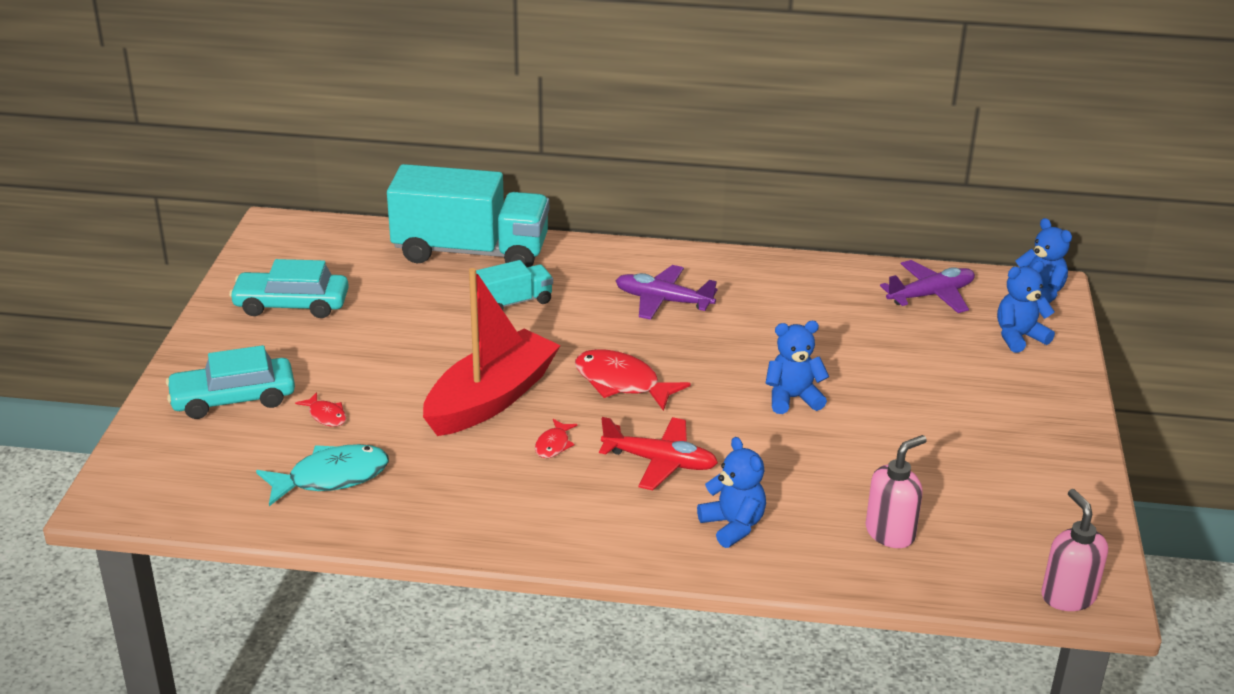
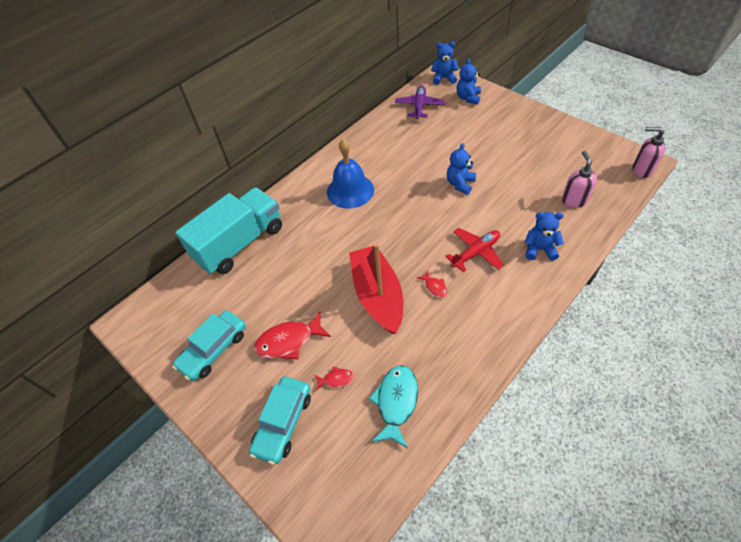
camera: 50 degrees left, 20 degrees up
turquoise truck [476,260,553,310] -> none
red fish [575,349,691,411] -> red fish moved to [254,312,331,359]
purple plane [615,265,718,320] -> blue bell [327,139,374,209]

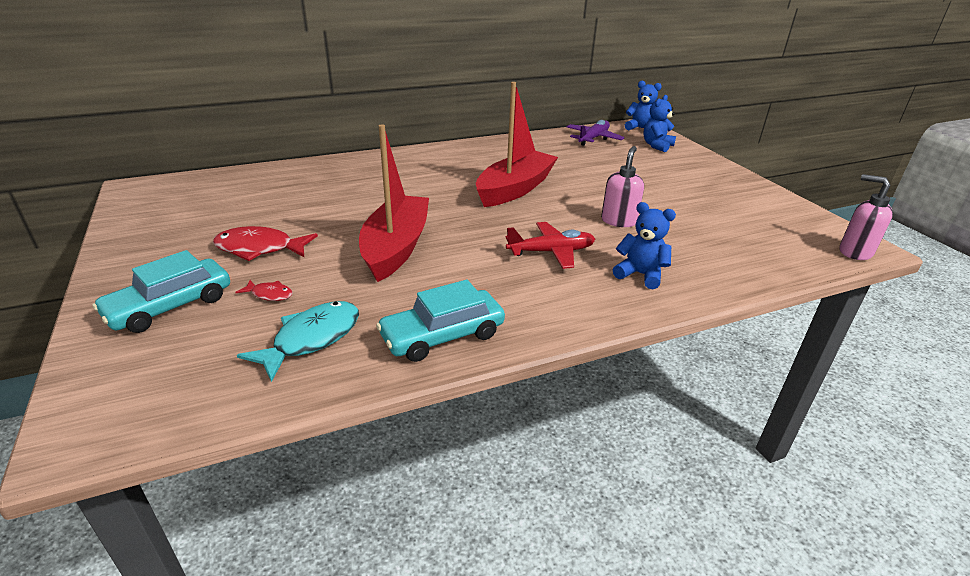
camera: 20 degrees right, 20 degrees down
turquoise car [172,310,246,381] -> turquoise car moved to [376,280,505,362]
turquoise truck [175,187,282,274] -> none
blue bell [327,139,374,209] -> none
red fish [417,271,448,298] -> none
blue teddy bear [447,143,476,195] -> none
pink soap dispenser [562,151,597,208] -> pink soap dispenser moved to [601,146,644,227]
none -> red boat [476,82,558,207]

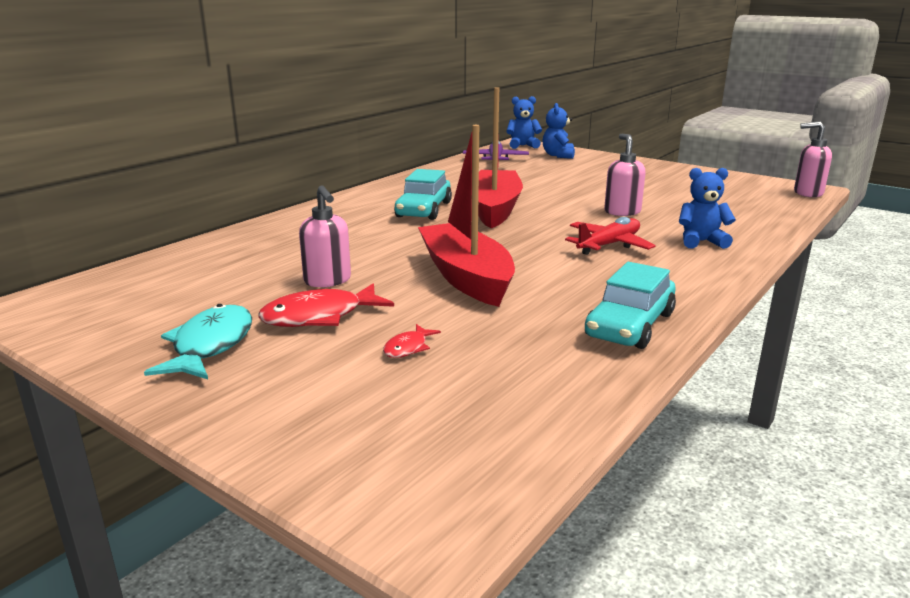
camera: 30 degrees left, 10 degrees down
turquoise car [92,250,230,333] -> turquoise car moved to [394,169,452,220]
red fish [236,280,293,301] -> red fish turned 135 degrees clockwise [383,324,441,358]
turquoise fish [237,301,359,382] -> turquoise fish moved to [144,304,252,379]
none -> pink soap dispenser [299,185,351,287]

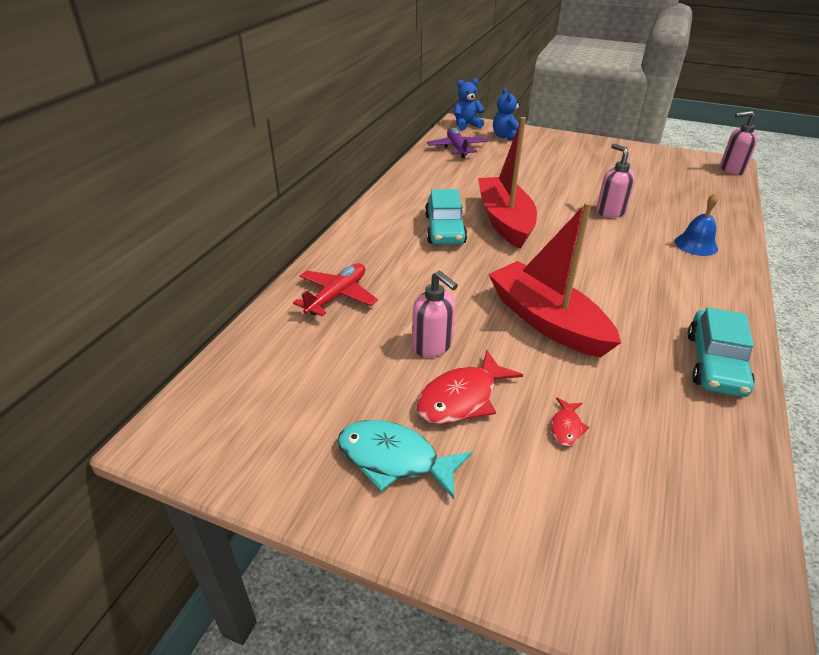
camera: 15 degrees left, 15 degrees up
turquoise fish [144,304,252,379] -> turquoise fish turned 60 degrees counterclockwise [337,420,472,499]
red plane [565,217,656,255] -> red plane moved to [293,263,378,316]
blue teddy bear [679,168,736,249] -> blue bell [675,193,718,256]

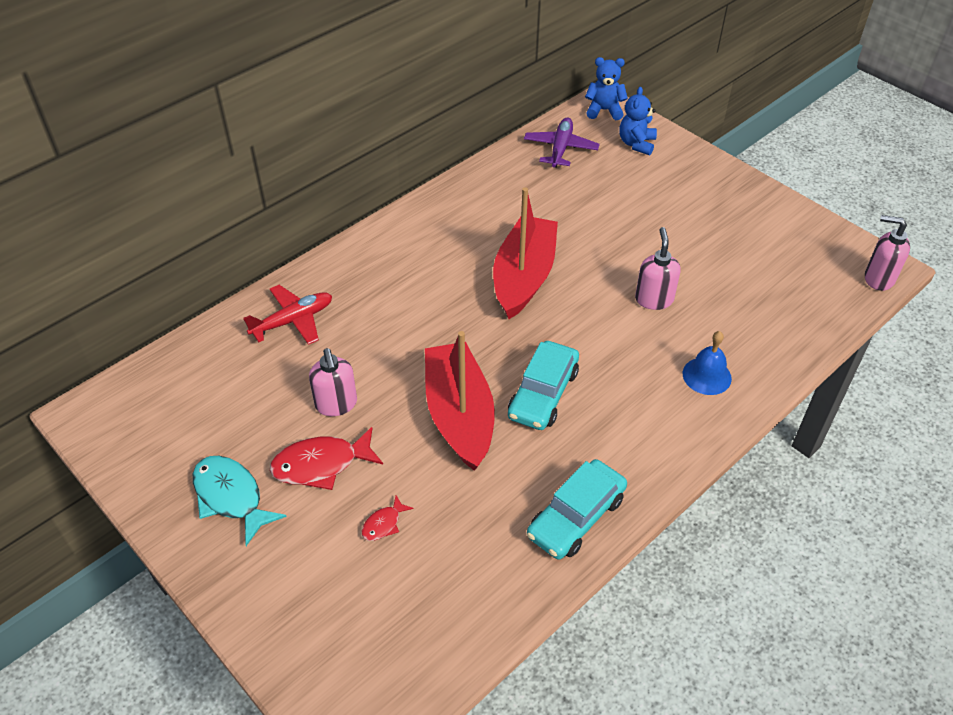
camera: 25 degrees right, 10 degrees up
turquoise car [425,189,467,244] -> turquoise car moved to [508,341,579,430]

